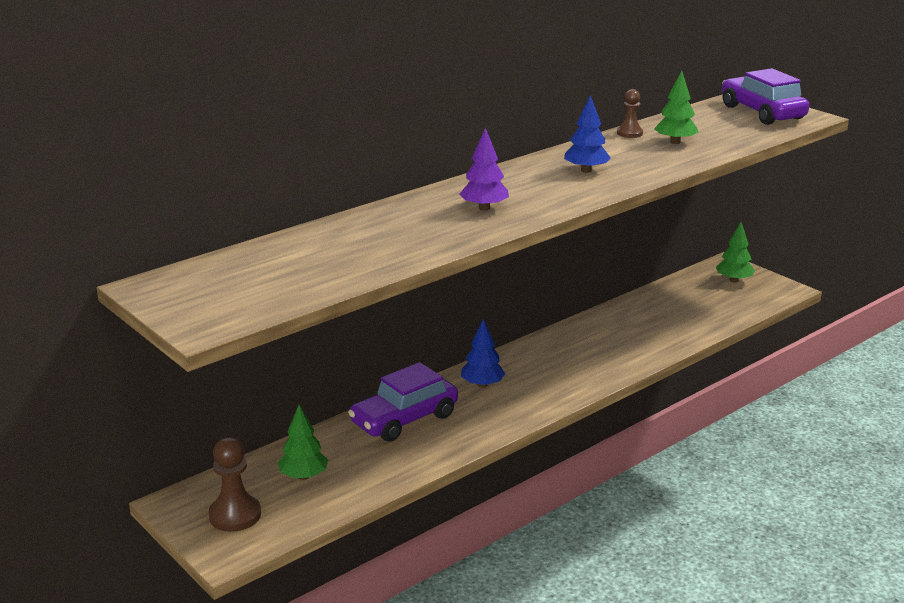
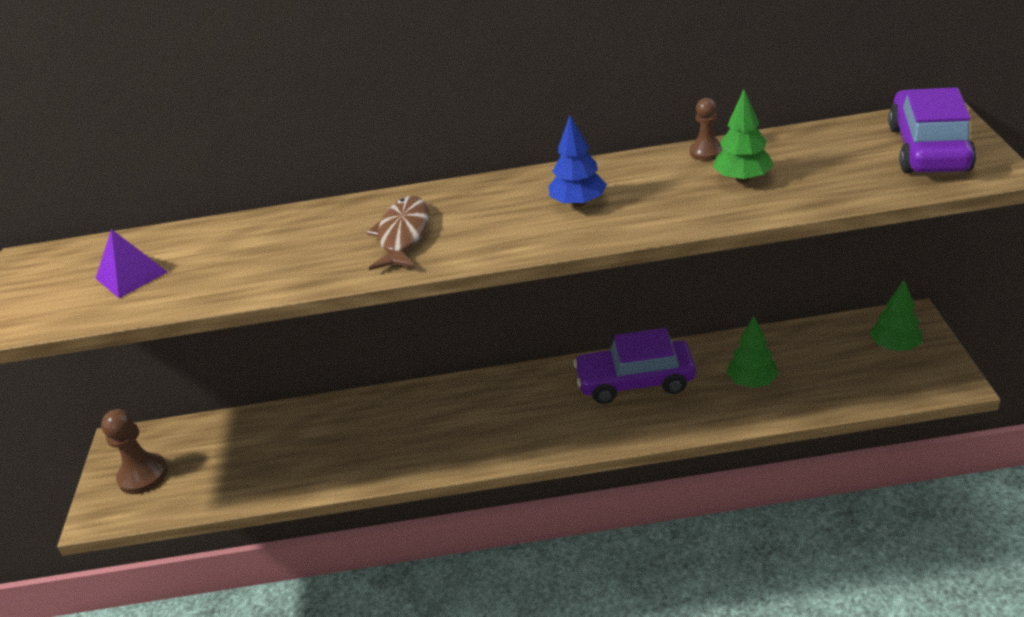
camera: 40 degrees right, 10 degrees up
green tree [278,405,328,480] -> green tree moved to [727,316,779,388]
purple car [348,362,458,442] -> purple car moved to [573,328,696,404]
purple tree [459,128,509,211] -> brown fish [367,196,430,270]
blue tree [461,319,505,388] -> none
none -> purple pyramid [95,229,167,298]

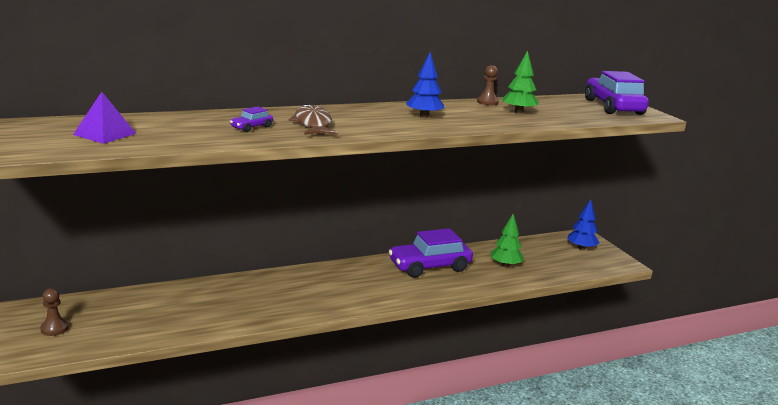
camera: 25 degrees left, 15 degrees down
brown pawn [101,409,168,494] -> brown pawn [40,288,69,336], size x0.61
green tree [870,279,922,351] -> blue tree [567,199,600,250]
none -> purple car [230,106,273,132]

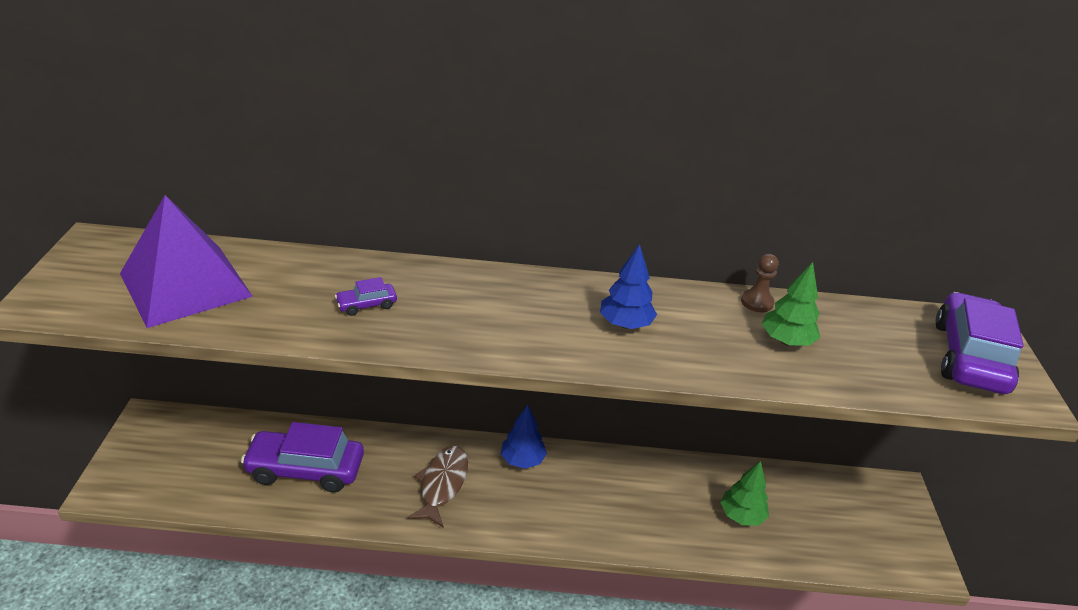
camera: 25 degrees right, 15 degrees up
brown pawn [40,288,69,336] -> none
purple pyramid [73,92,136,144] -> purple pyramid [120,195,253,328], size x1.91
brown fish [289,104,337,135] -> brown fish moved to [407,446,468,528]
purple car [389,228,473,278] -> purple car moved to [241,422,364,492]
blue tree [567,199,600,250] -> blue tree moved to [501,405,547,469]

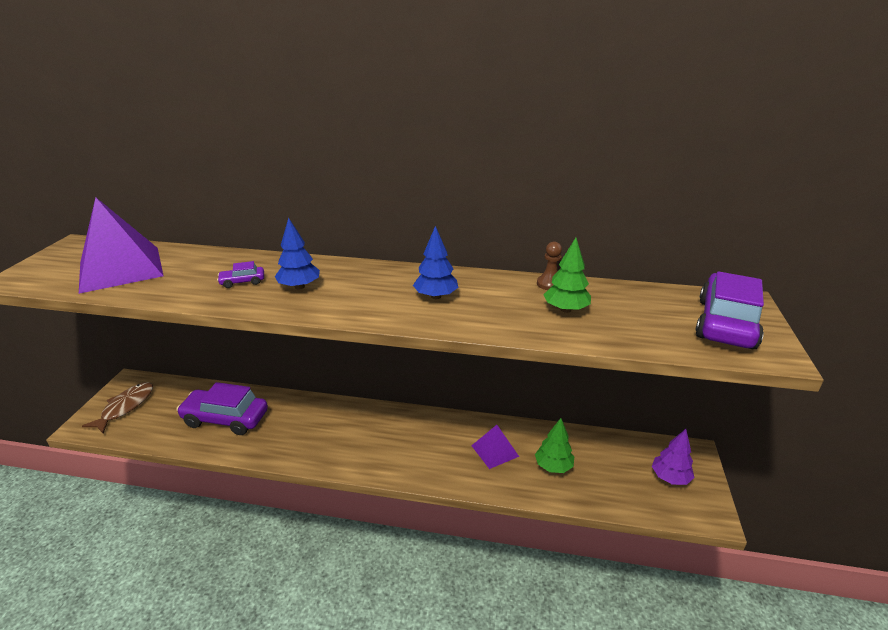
camera: 10 degrees right, 5 degrees down
brown fish [407,446,468,528] -> brown fish moved to [82,382,153,433]
blue tree [501,405,547,469] -> blue tree moved to [275,217,320,290]
none -> purple pyramid [471,425,519,469]
none -> purple tree [652,429,695,485]

